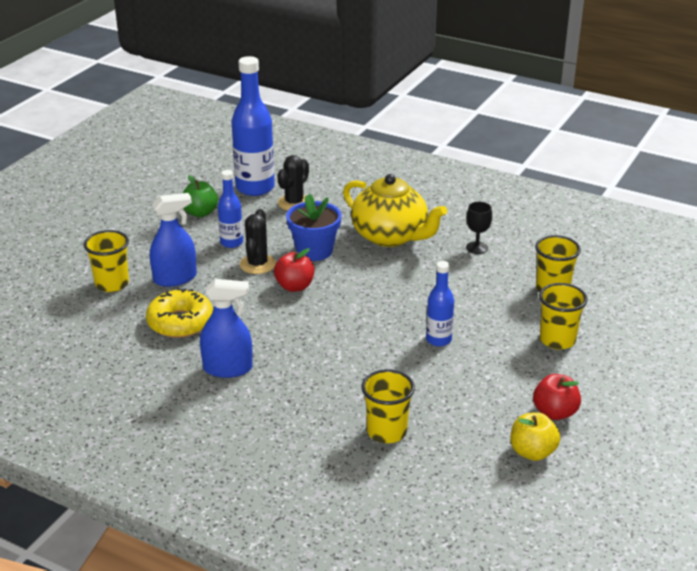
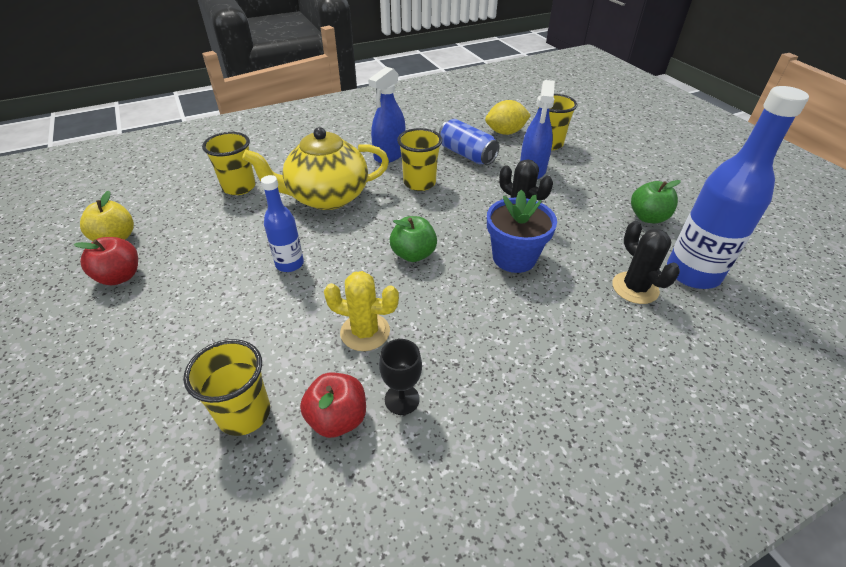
camera: 125 degrees right, 10 degrees up
yellow donut [146,288,213,338] -> blue can [439,119,500,165]
blue bottle [218,170,243,248] -> none
red apple [274,248,314,292] -> red apple moved to [300,373,366,438]
yellow teapot [343,174,447,247] -> yellow teapot moved to [242,127,389,210]
yellow cup [539,283,588,350] -> yellow cup moved to [397,128,442,191]
none -> yellow cactus [324,271,399,351]
none -> green apple [390,216,437,262]
none -> yellow lemon [485,100,531,135]

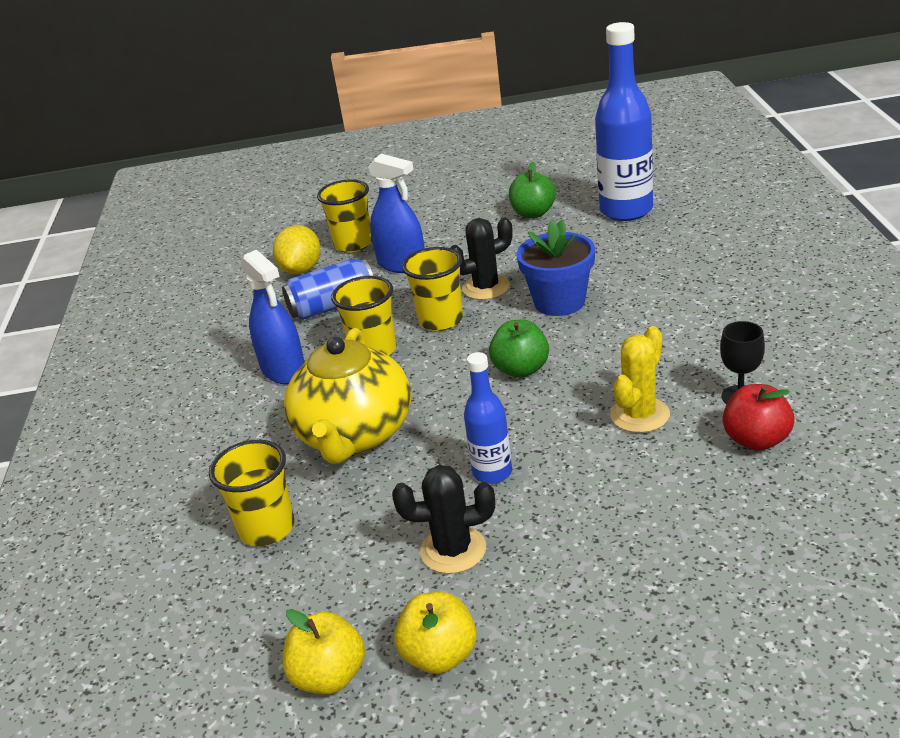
camera: 65 degrees left, 10 degrees down
red apple [74,237,138,285] -> yellow apple [394,592,477,674]
yellow cup [183,339,270,436] -> yellow cup moved to [402,247,463,331]
black cactus [612,221,680,304] -> black cactus moved to [392,465,495,574]

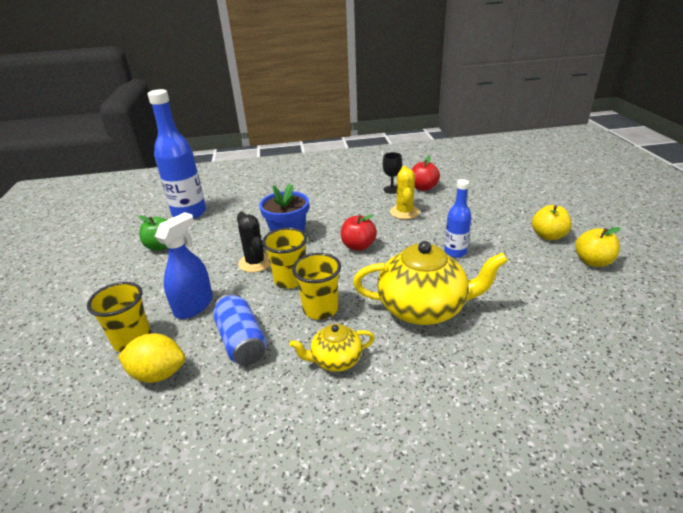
camera: 95 degrees left, 0 degrees up
yellow cup [209,440,294,546] -> none
blue spray bottle [241,250,305,384] -> yellow teapot [289,324,375,372]
yellow apple [283,609,365,694] -> yellow apple moved to [532,205,572,240]
black cactus [392,465,495,574] -> none
green apple [489,320,549,378] -> red apple [341,214,377,251]
yellow cactus [610,326,670,433] -> yellow cactus turned 60 degrees clockwise [390,166,420,219]

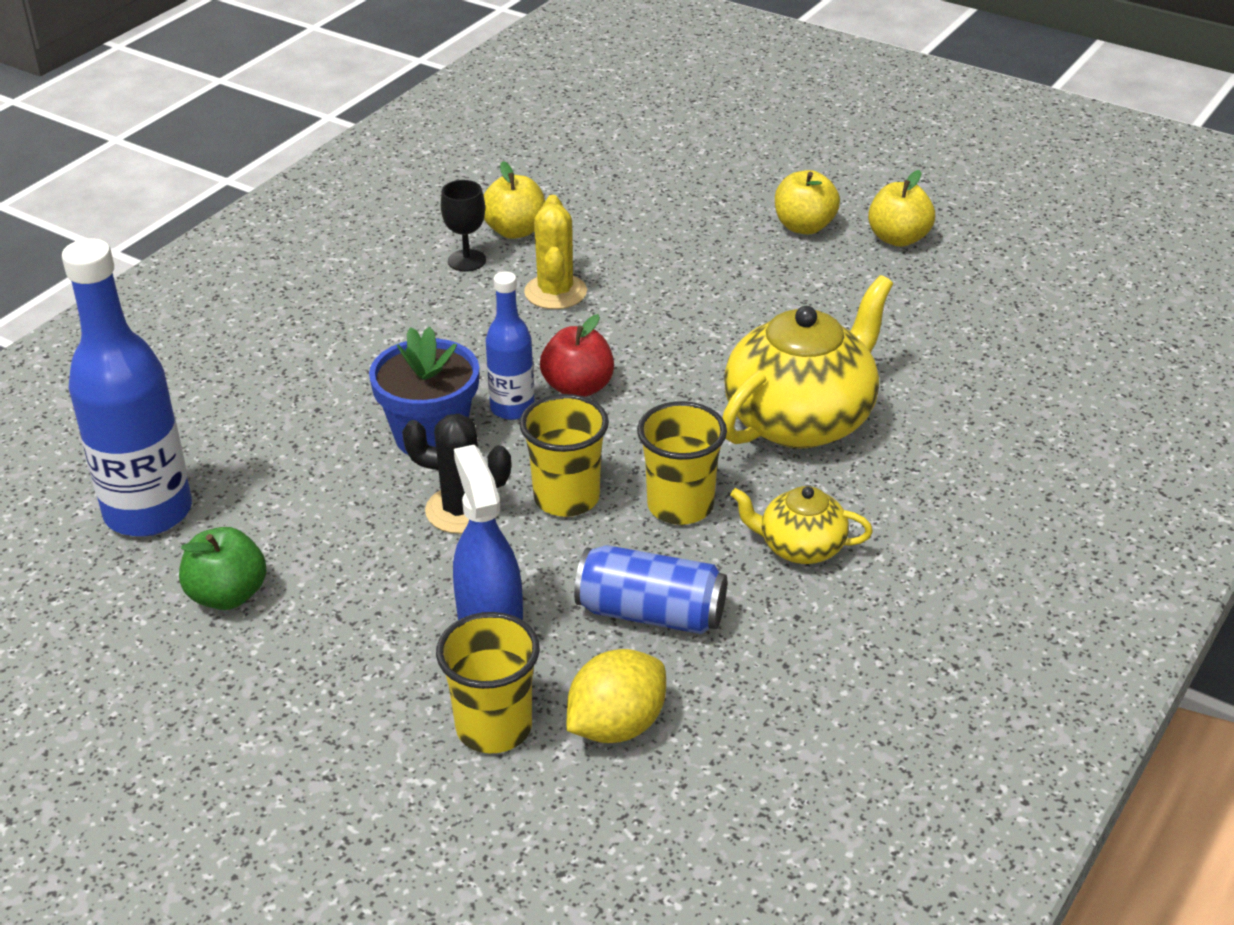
camera: 50 degrees left, 5 degrees up
yellow teapot [289,324,375,372] -> yellow teapot turned 75 degrees clockwise [730,486,873,564]
yellow cactus [390,166,420,219] -> yellow cactus turned 45 degrees clockwise [524,195,587,309]
red apple [412,156,440,191] -> yellow apple [483,161,545,239]
blue bottle [444,179,471,258] -> blue bottle moved to [486,272,535,420]

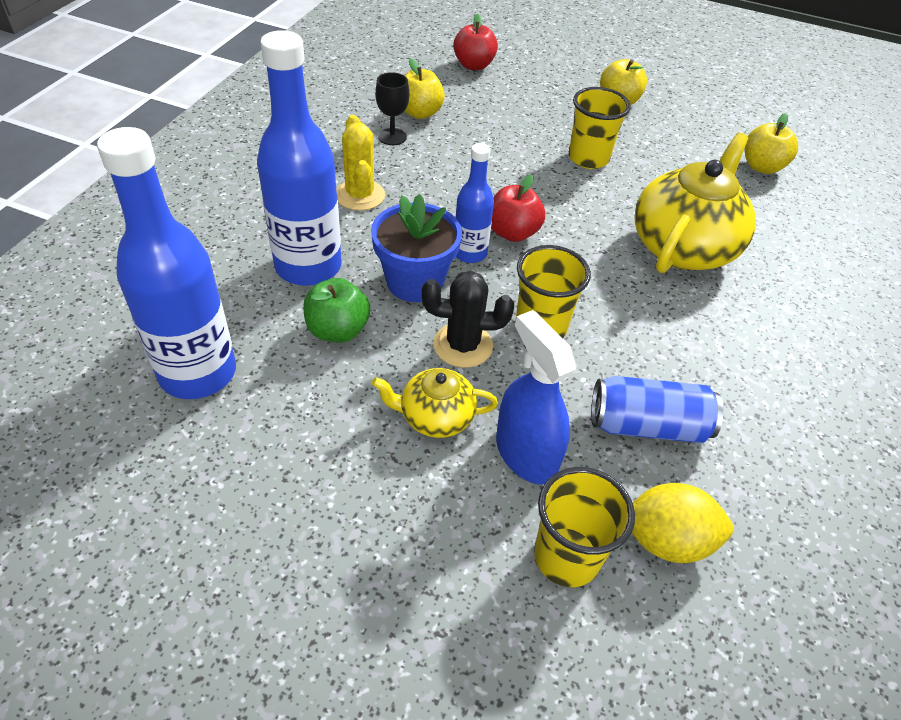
camera: 15 degrees left, 10 degrees up
green apple [179,527,266,610] -> green apple moved to [303,278,370,343]
yellow cactus [524,195,587,309] -> yellow cactus moved to [336,115,385,211]
yellow lemon [567,649,666,743] -> yellow lemon turned 60 degrees clockwise [632,483,734,563]
yellow cup [637,401,727,525] -> yellow cup moved to [569,87,631,169]
yellow teapot [730,486,873,564] -> yellow teapot moved to [372,368,498,438]
yellow apple [868,170,935,247] -> yellow apple moved to [745,113,798,174]
none -> blue bottle [257,30,342,286]
none -> red apple [453,14,498,70]

